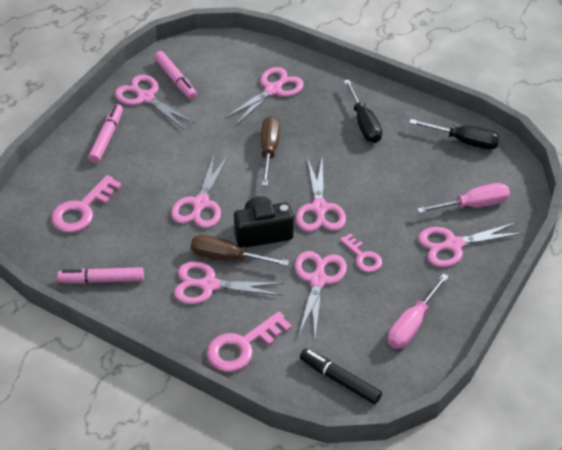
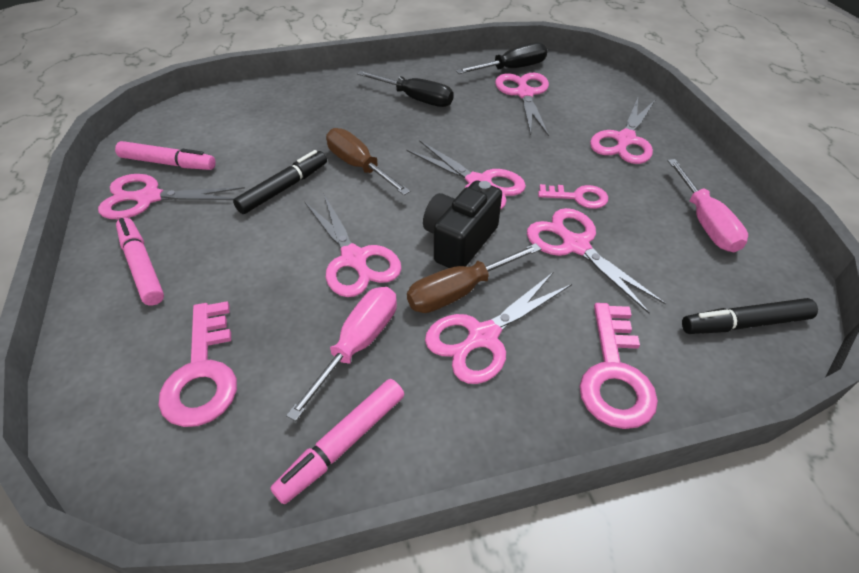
camera: 45 degrees left, 0 degrees up
pink scissors [225,67,304,126] -> pink scissors moved to [495,73,549,136]
pink screwdriver [417,183,510,213] -> pink screwdriver moved to [286,287,397,421]
none -> black marker [233,150,327,214]

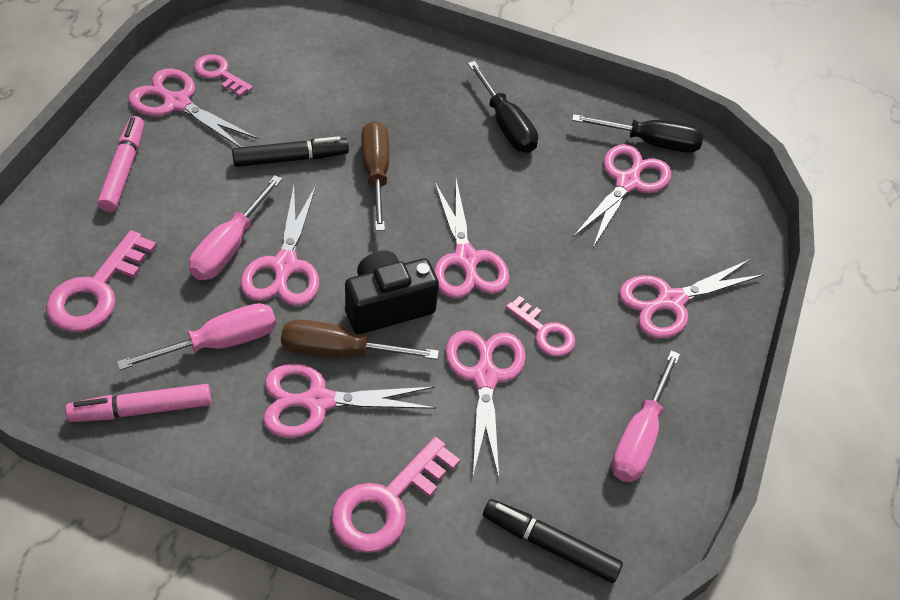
camera: 30 degrees right, 5 degrees up
pink marker [115,141,216,170] -> pink key [194,54,253,97]
none -> pink screwdriver [189,175,282,280]

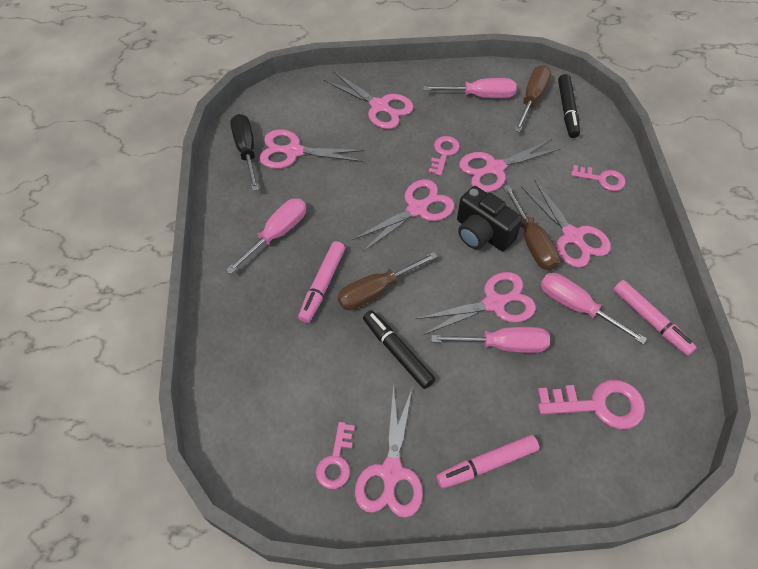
camera: 110 degrees left, 5 degrees up
pink key [331,437,460,553] -> pink key [571,165,625,191], size x0.62
black screwdriver [468,61,538,153] -> pink screwdriver [226,198,306,274]
none -> pink marker [298,241,345,323]
none -> brown screwdriver [514,65,551,132]

